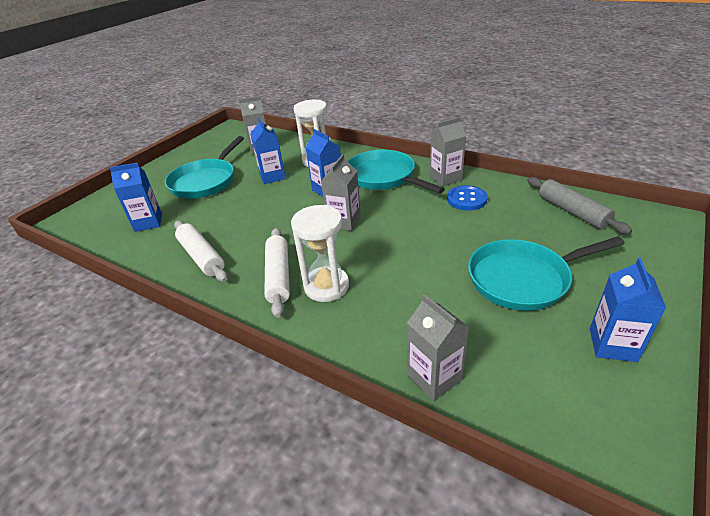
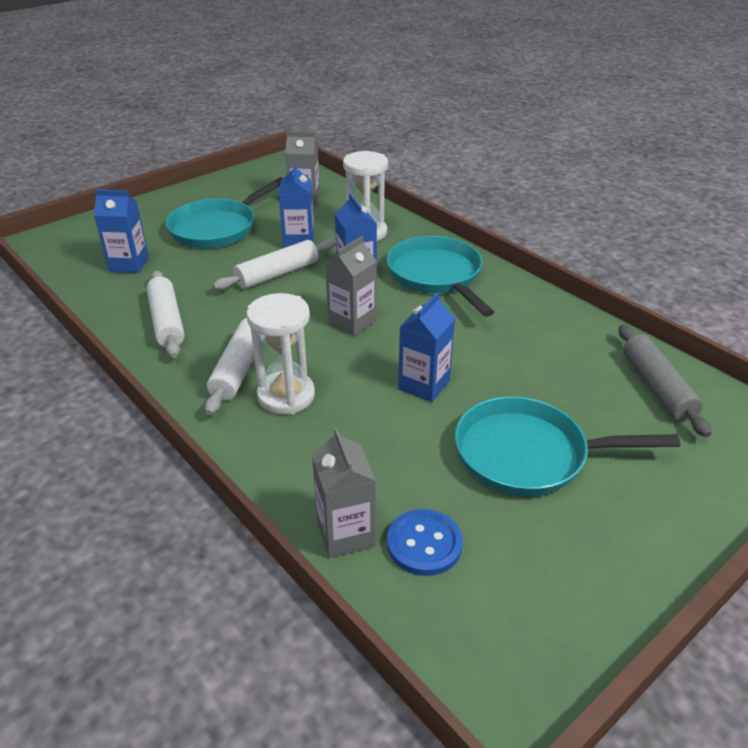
camera: 15 degrees right, 0 degrees up
grey carton [430,117,466,186] -> none
blue button [447,185,488,210] -> blue button moved to [387,509,463,576]
blue carton [590,258,666,362] -> blue carton moved to [398,292,455,402]
none -> white rolling pin [213,240,335,290]

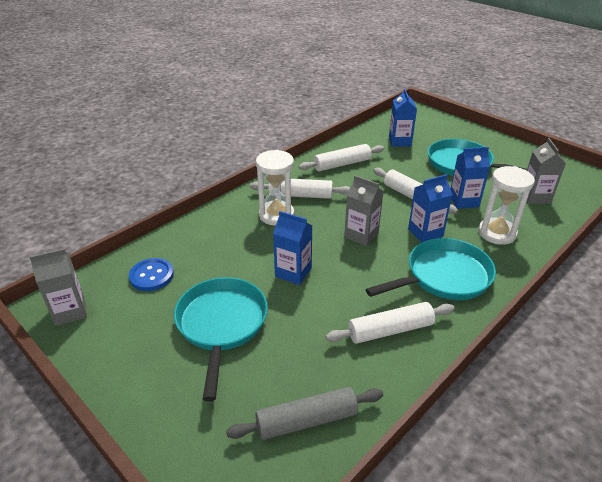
camera: 85 degrees right, 0 degrees up
grey carton [312,428,376,558] -> grey carton moved to [29,248,87,326]
none -> white rolling pin [325,302,455,344]

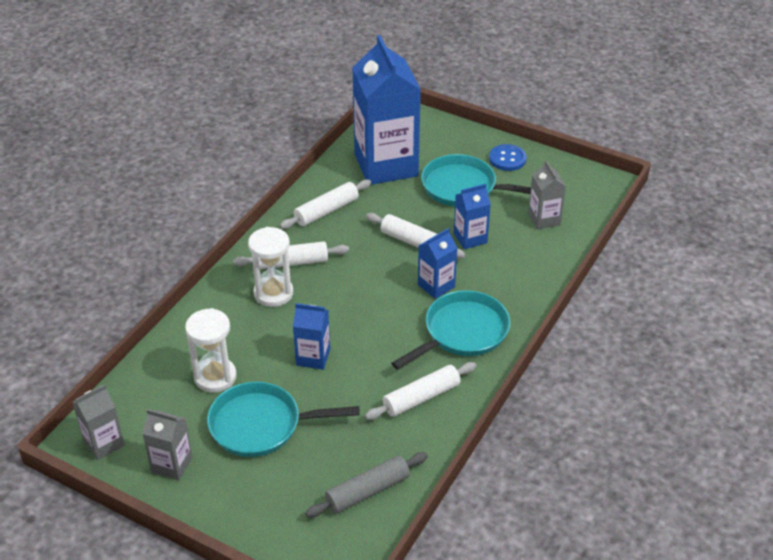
camera: 15 degrees left, 5 degrees up
blue button [129,258,174,291] -> blue button moved to [489,144,527,171]
turquoise pan [174,277,268,401] -> turquoise pan turned 75 degrees counterclockwise [207,382,360,457]
grey carton [344,175,384,246] -> grey carton moved to [142,409,193,480]
blue carton [389,89,417,147] -> blue carton [352,35,421,185], size x2.17
white hourglass [479,166,535,245] -> white hourglass moved to [185,308,237,393]

